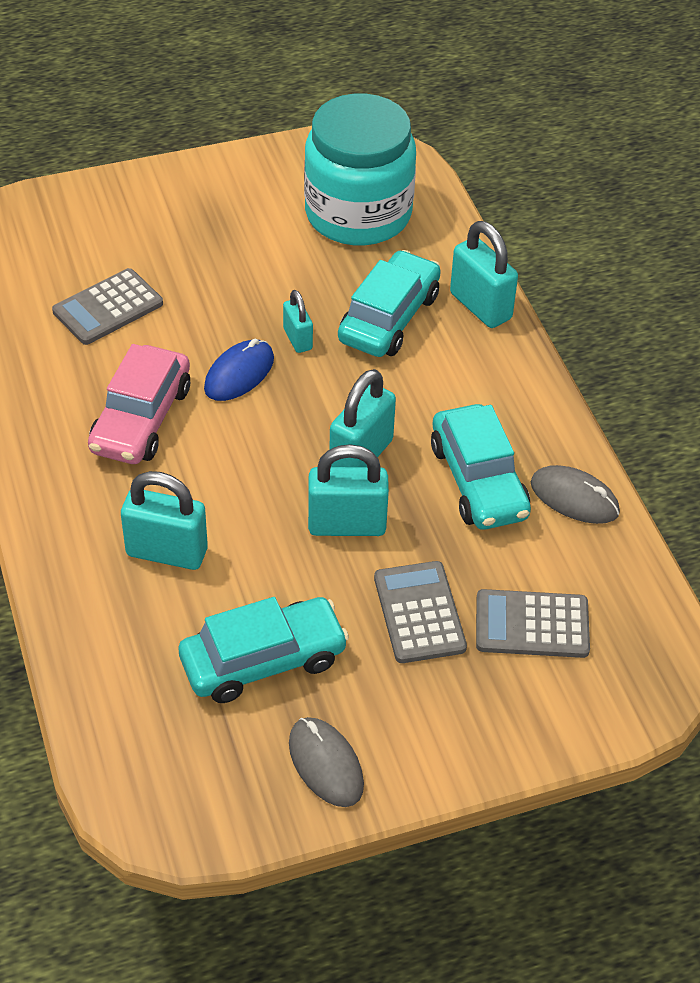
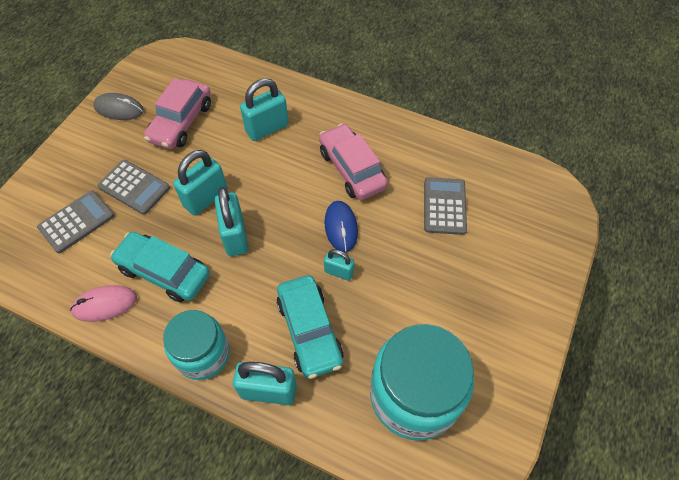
camera: 135 degrees right, 10 degrees up
turquoise car [179,597,349,703] -> pink car [144,78,211,149]
grey mouse [531,465,620,524] -> pink mouse [70,285,137,322]
none -> turquoise jar [163,310,230,380]

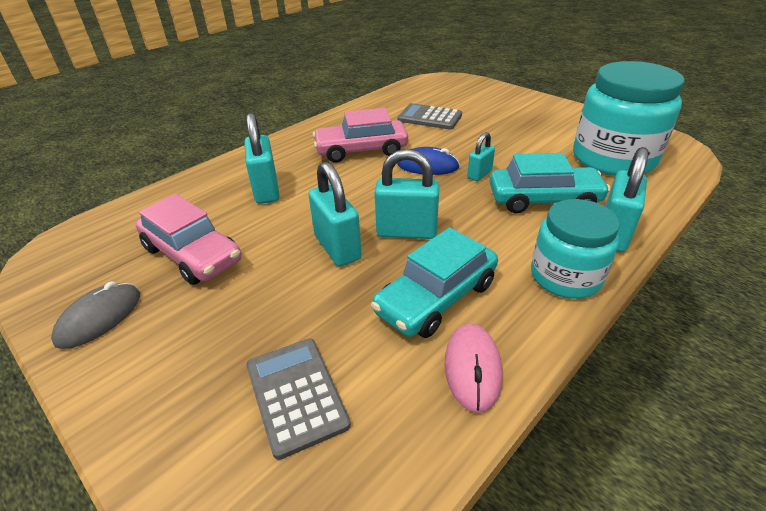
camera: 70 degrees left, 20 degrees down
grey calculator [98,160,170,215] -> none

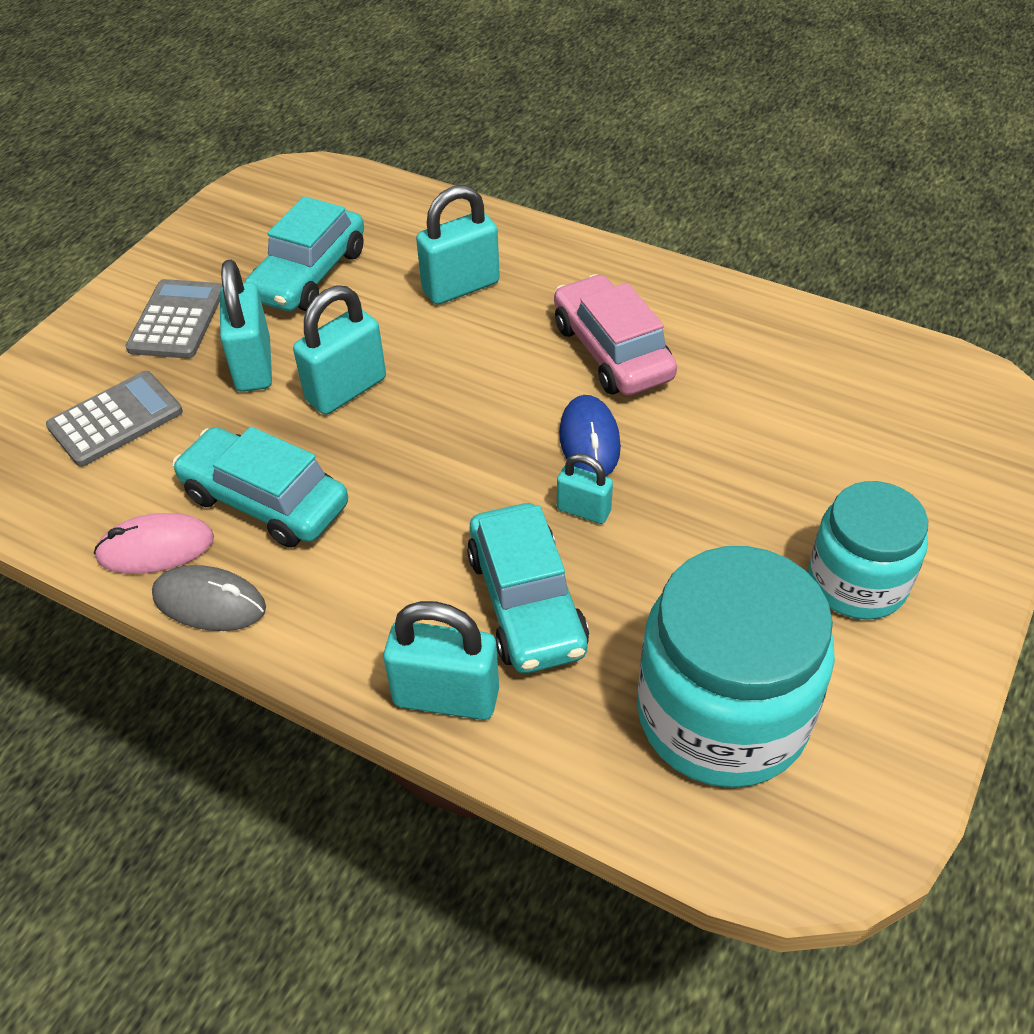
camera: 75 degrees right, 10 degrees up
grey mouse [51,281,140,349] -> grey mouse moved to [152,565,266,631]
pink car [136,194,241,285] -> turquoise car [244,196,364,311]
turquoise padlock [375,149,439,239] -> turquoise padlock moved to [220,260,272,392]
grey calculator [397,103,462,130] -> grey calculator moved to [126,279,222,359]
turquoise jar [531,199,620,299] -> turquoise jar moved to [808,481,928,620]

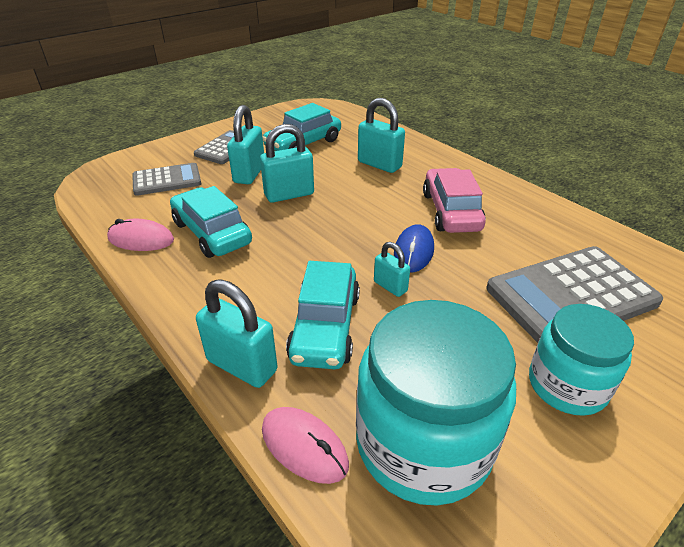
camera: 20 degrees right, 10 degrees down
grey mouse [152,565,266,631] -> none
turquoise padlock [416,185,500,305] -> turquoise padlock turned 45 degrees clockwise [358,98,405,173]
none -> pink mouse [262,407,349,484]
none -> grey calculator [486,246,663,343]

